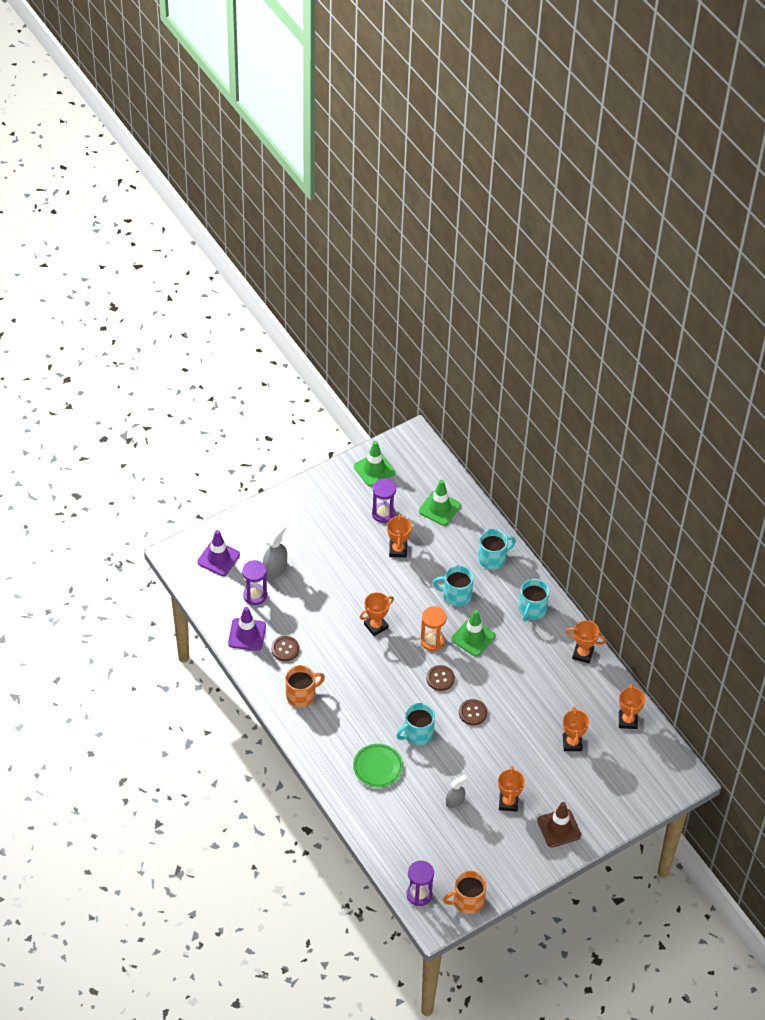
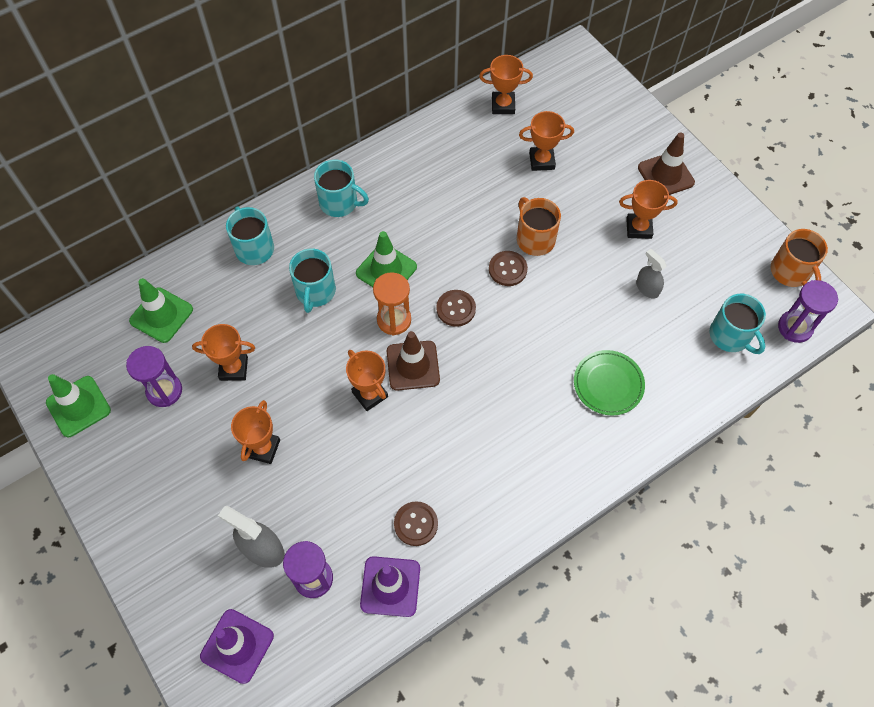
camera: 90 degrees left, 10 degrees up
orange mug [286,665,325,707] -> orange mug moved to [517,197,561,256]
turquoise mug [396,703,435,745] -> turquoise mug moved to [710,294,766,354]
orange trophy [566,620,606,663] -> orange trophy moved to [231,400,280,464]
none -> brown traffic cone [387,331,440,391]

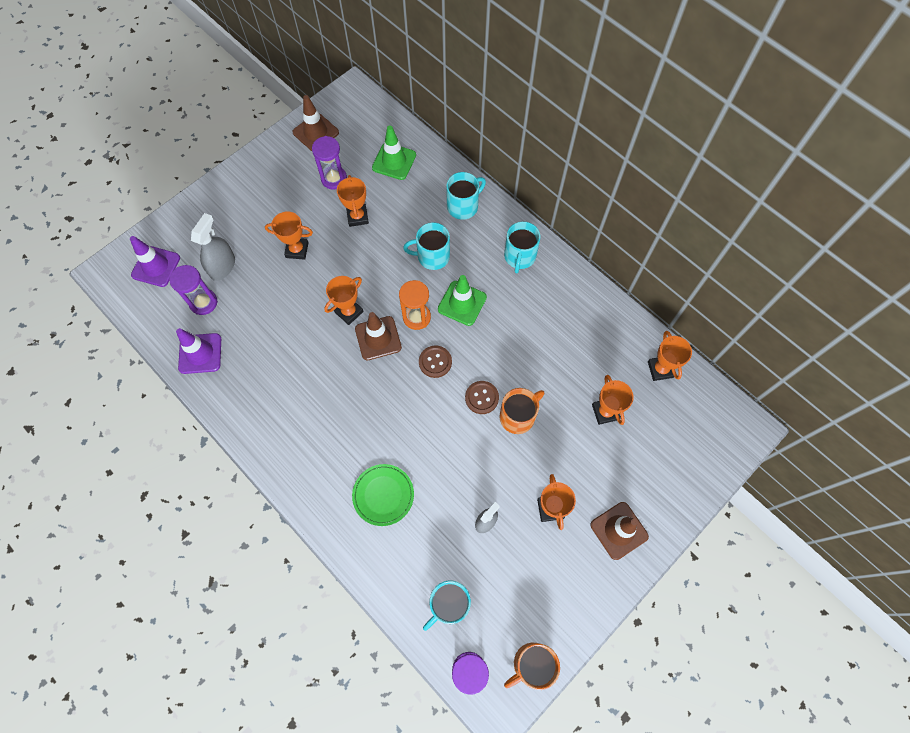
camera: 80 degrees right, 5 degrees up
green traffic cone [46,374,111,437] -> brown traffic cone [292,95,339,151]
brown button [394,501,438,546] -> none

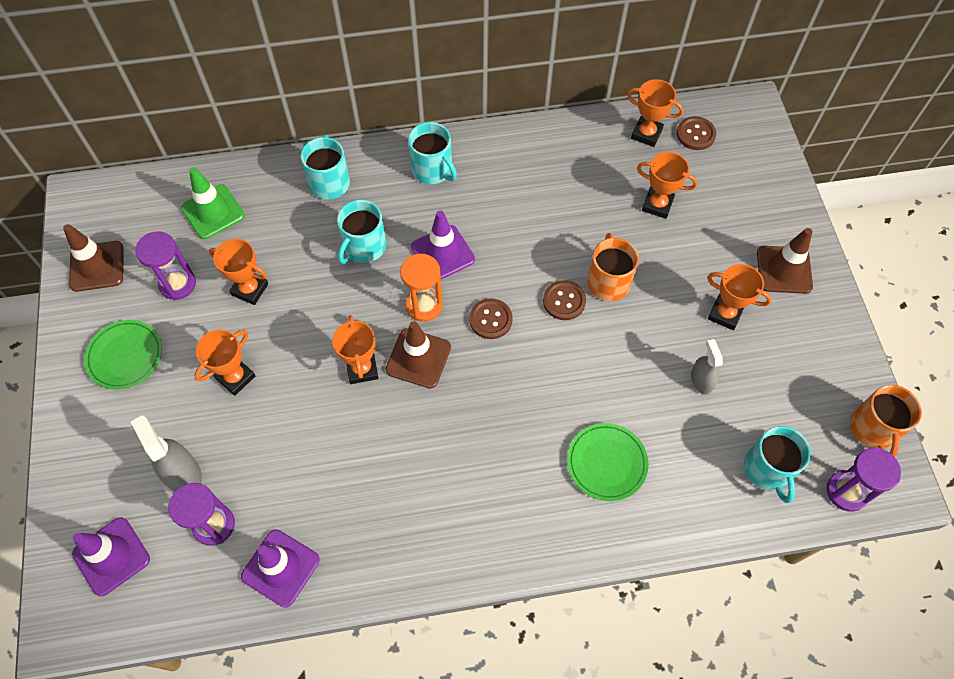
camera: 55 degrees left, 5 degrees down
green traffic cone [438,275,487,326] -> purple traffic cone [411,210,475,279]
none -> green plate [84,320,162,390]
none -> brown button [676,116,716,150]

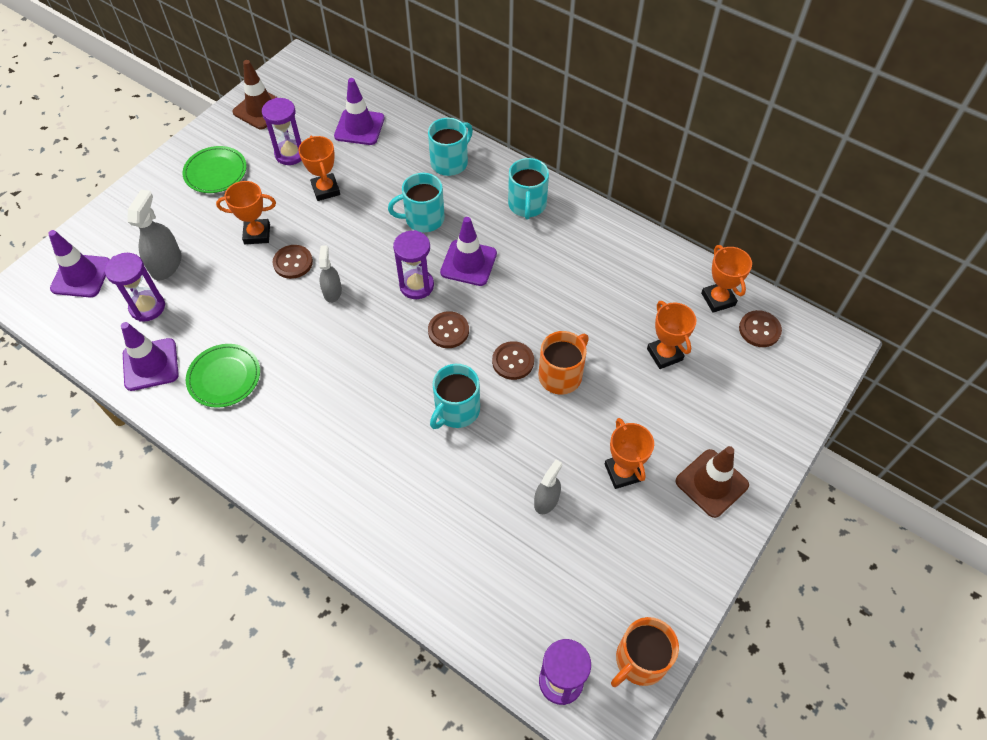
camera: 45 degrees right, 5 degrees down
green traffic cone [181,167,245,239] -> purple traffic cone [334,78,385,145]
orange trophy [332,315,378,384] -> grey spray bottle [319,245,342,303]
brown traffic cone [386,321,451,388] -> none
orange hourglass [400,254,443,322] -> purple hourglass [393,230,434,299]
green plate [567,423,648,501] -> green plate moved to [186,344,260,408]
turquoise mug [744,426,811,503] -> turquoise mug moved to [430,364,480,429]
none -> brown button [272,245,313,279]

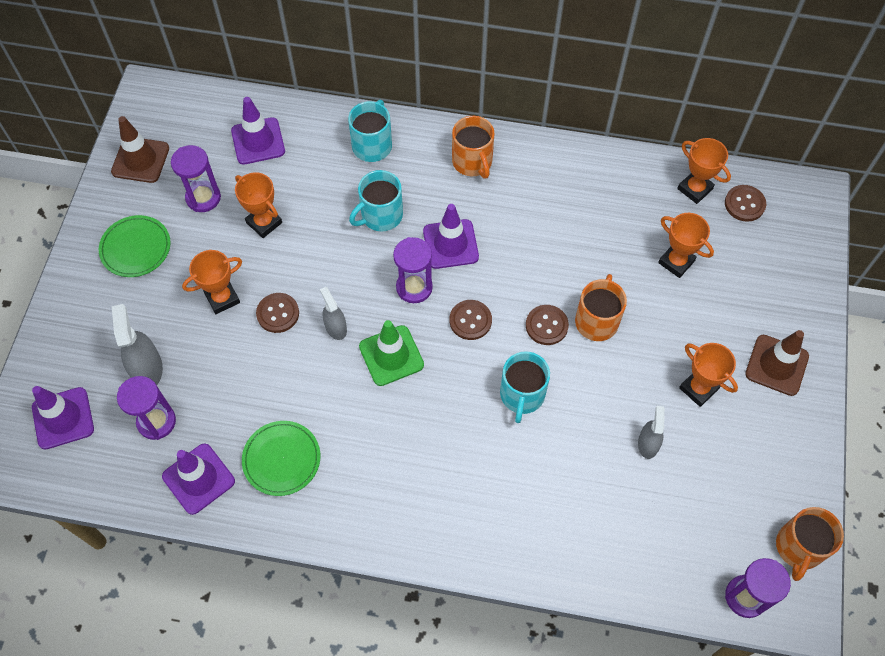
camera: 25 degrees left, 5 degrees up
turquoise mug [508,158,549,219] -> orange mug [452,116,494,179]
none -> green traffic cone [359,320,424,386]

